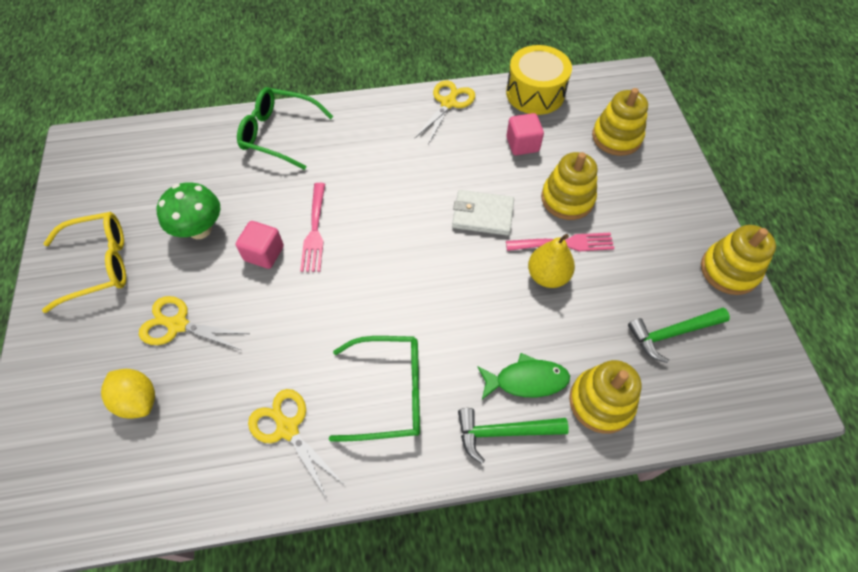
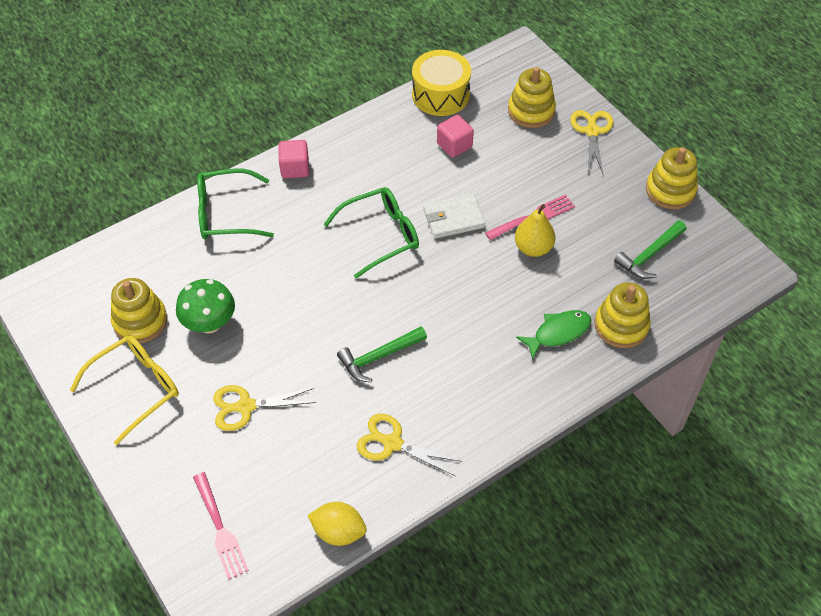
camera: 25 degrees left, 5 degrees down
yellow lemon [101,369,155,419] -> yellow lemon moved to [307,502,367,546]
pink cube [236,221,284,269] -> pink cube moved to [278,140,309,178]
pink fork [300,183,325,272] -> pink fork moved to [193,472,249,580]
green glasses [329,336,420,442] -> green glasses moved to [323,187,419,278]
yellow scissors [415,81,475,144] -> yellow scissors moved to [570,110,614,176]
green hammer [458,408,569,464] -> green hammer moved to [337,326,427,383]
yellow stacking toy [541,152,598,220] -> yellow stacking toy moved to [111,278,167,343]

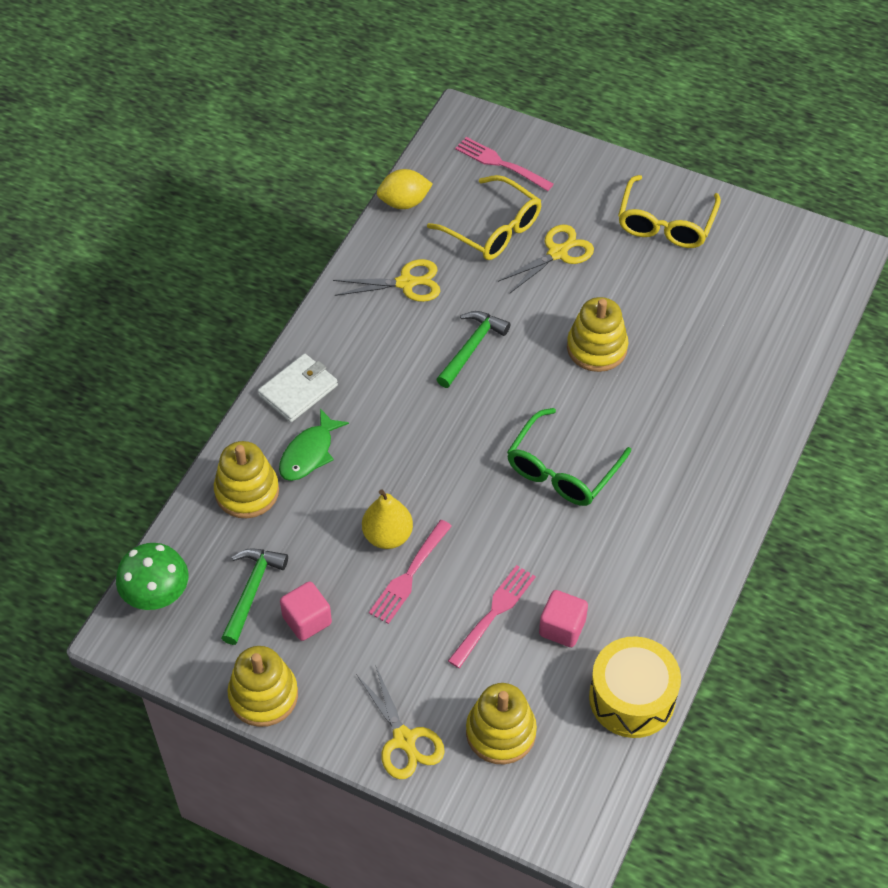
camera: 150 degrees right, 0 degrees up
yellow stacking toy [111,278,167,343] -> yellow stacking toy moved to [567,297,628,372]
green mushroom [176,279,235,334] -> green mushroom moved to [116,543,188,610]
green glasses [197,169,274,239] -> none
pink cube [278,140,309,178] -> pink cube moved to [280,581,332,641]
white wallet [423,194,486,239] -> white wallet moved to [258,354,338,422]
none -> yellow glasses [427,175,541,260]
none -> pink fork [448,565,536,668]

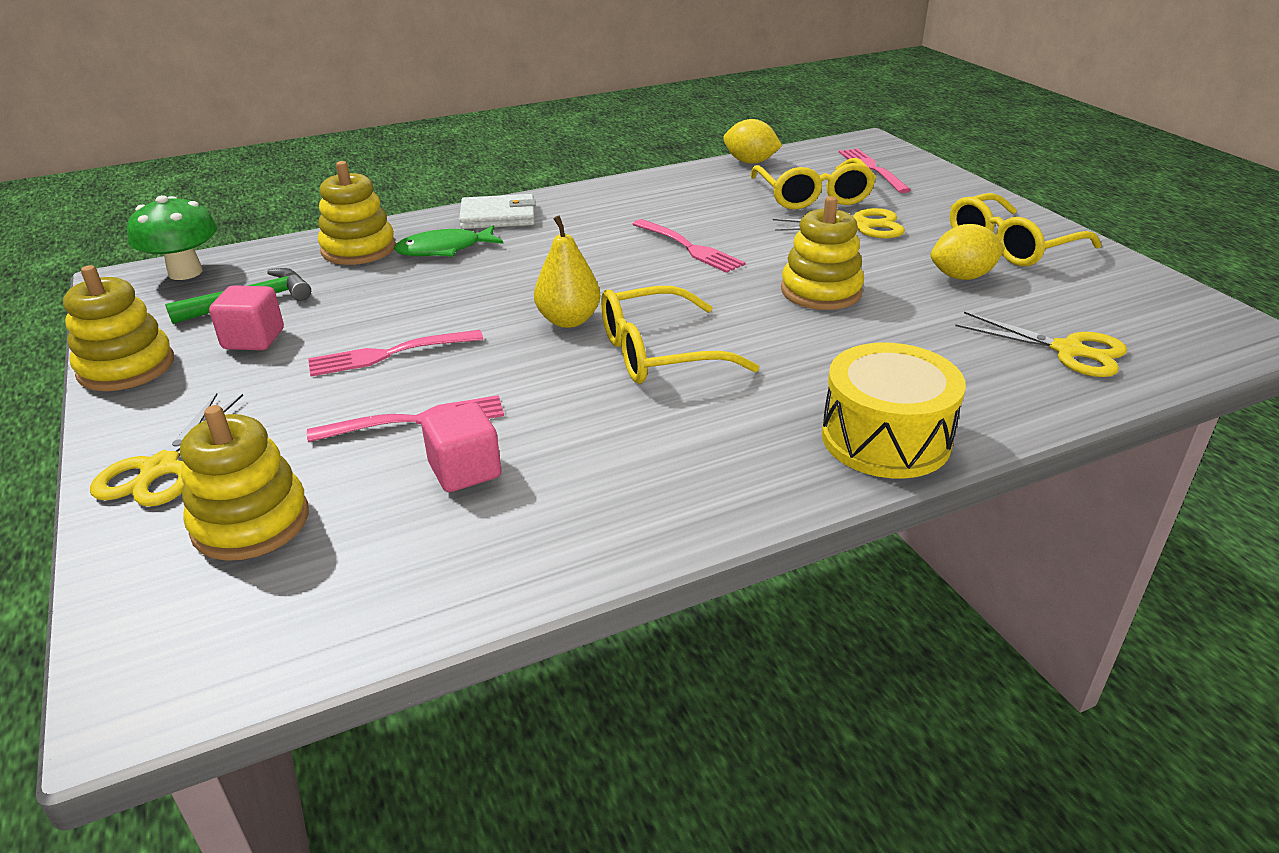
camera: 40 degrees right, 20 degrees down
yellow scissors [333,259,440,302] -> yellow scissors moved to [955,312,1127,377]
yellow pear [362,489,413,549] -> yellow pear moved to [534,215,600,328]
green hammer [436,311,511,388] -> pink fork [632,219,745,273]
green glasses [507,408,631,506] -> yellow glasses [601,286,759,384]
yellow drum [589,636,681,738] -> yellow drum moved to [822,343,966,479]
none -> yellow lemon [931,224,1005,280]

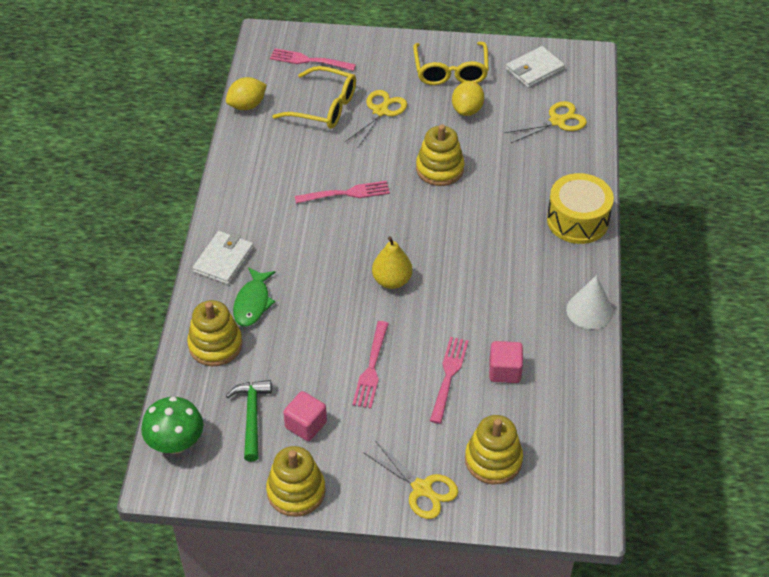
camera: 60 degrees left, 15 degrees up
yellow glasses [601,286,759,384] -> none
none -> white wallet [506,46,565,88]
none -> white cone [566,275,613,329]

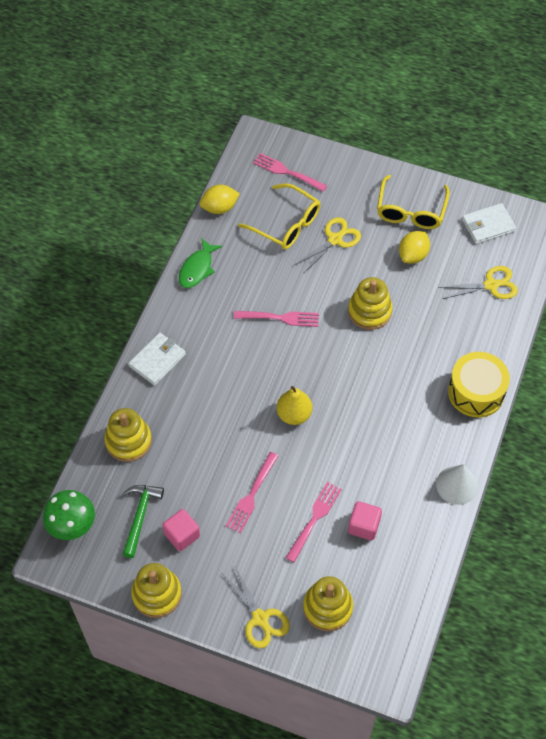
camera: 15 degrees right, 10 degrees up
green fish [233,267,276,327] -> green fish moved to [179,238,222,288]

